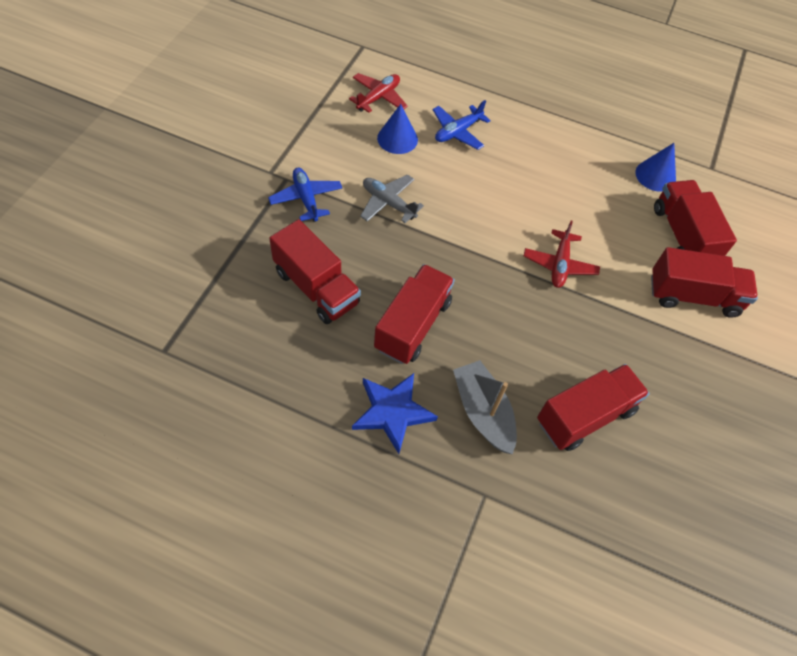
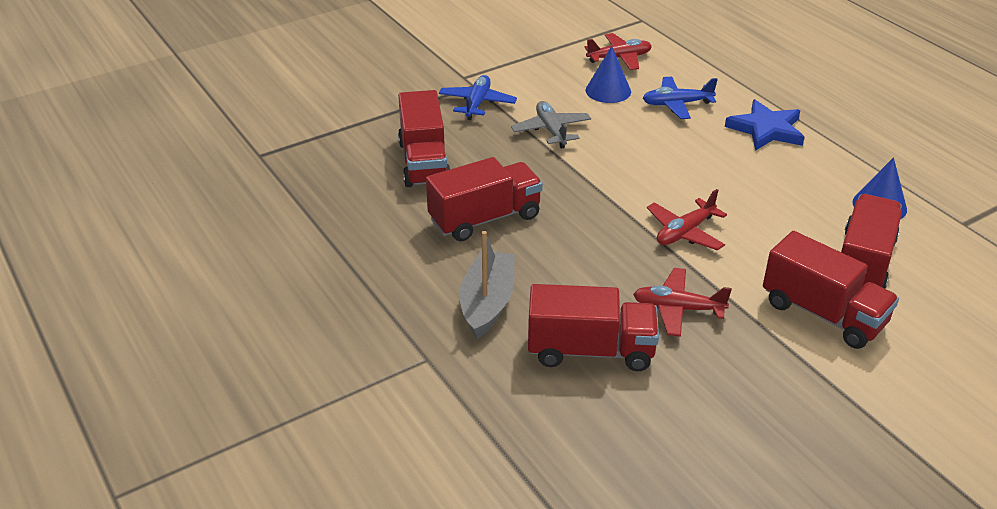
camera: 40 degrees right, 20 degrees down
blue star [352,373,438,454] -> blue star moved to [725,99,804,151]
none -> red plane [633,268,732,337]

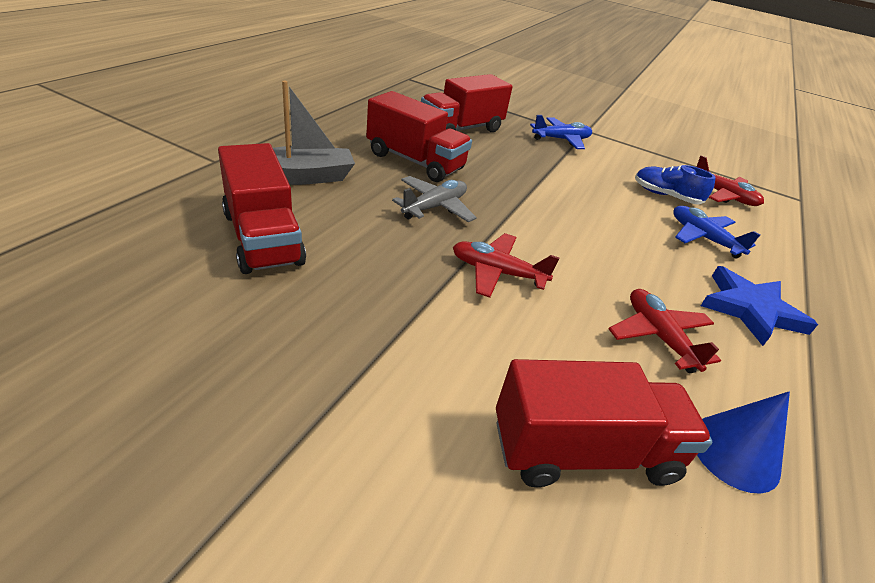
camera: 55 degrees right, 0 degrees up
grey plane [511,101,591,148] -> grey plane moved to [392,176,477,222]
blue cone [586,46,631,103] -> blue shoe [635,165,716,204]
red plane [633,268,732,337] -> red plane moved to [609,289,721,373]
red truck [763,231,899,349] -> none

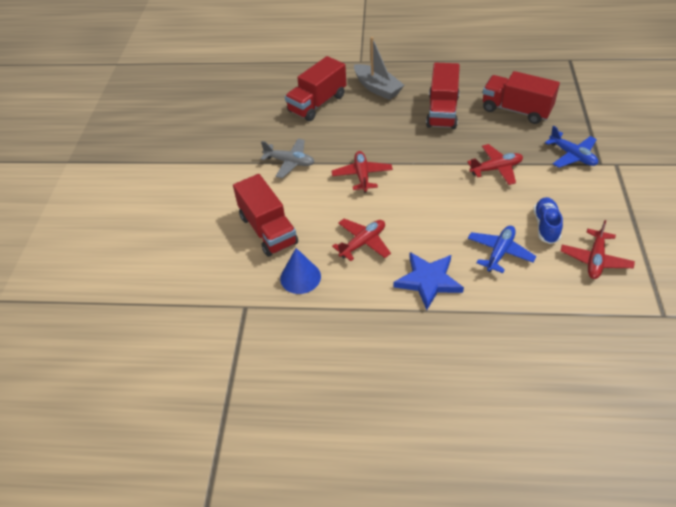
camera: 75 degrees right, 10 degrees up
grey plane [392,176,477,222] -> grey plane moved to [261,139,314,178]
none -> red plane [467,144,523,185]

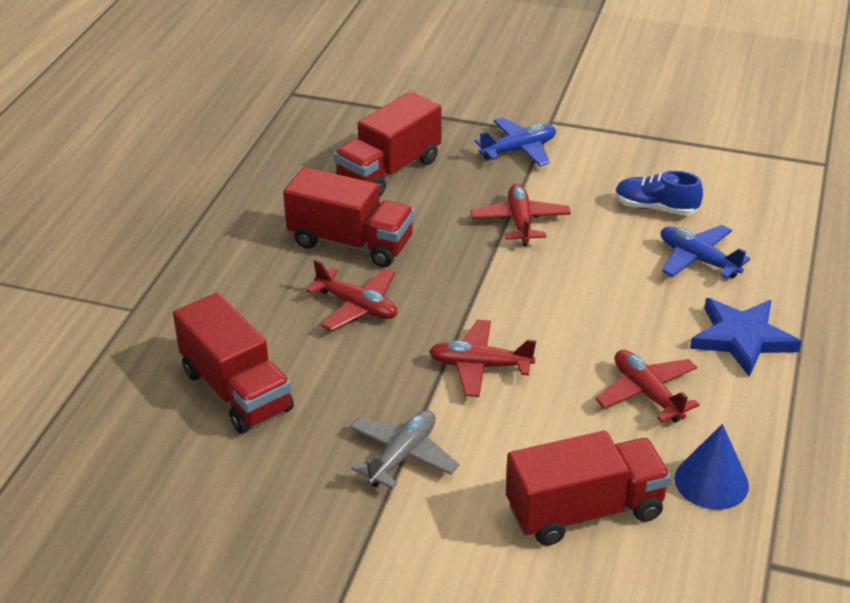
camera: 80 degrees left, 10 degrees down
grey boat [354,37,404,100] -> none
red plane [561,220,635,279] -> red plane moved to [306,259,397,331]

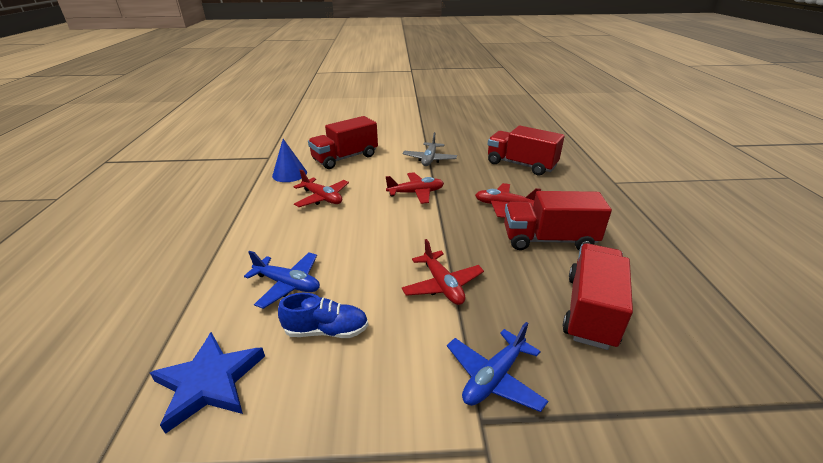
camera: 160 degrees right, 5 degrees down
blue star [690,298,802,377] -> blue star moved to [150,332,265,434]

